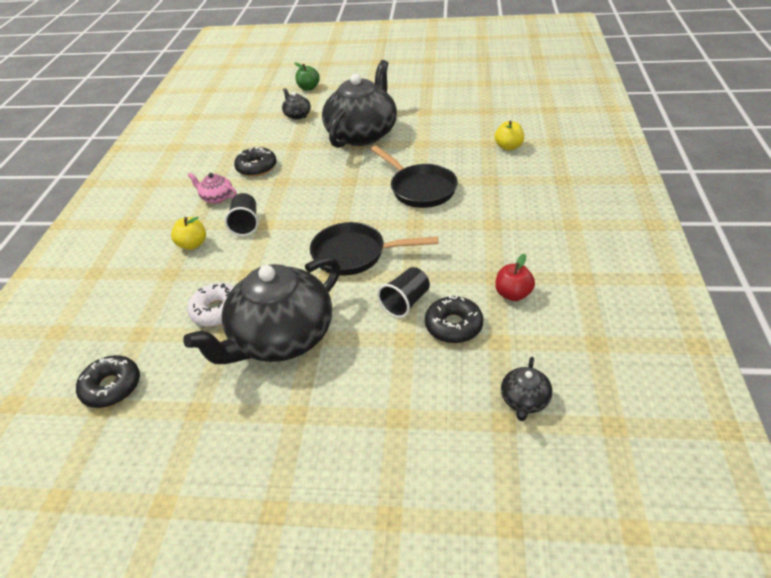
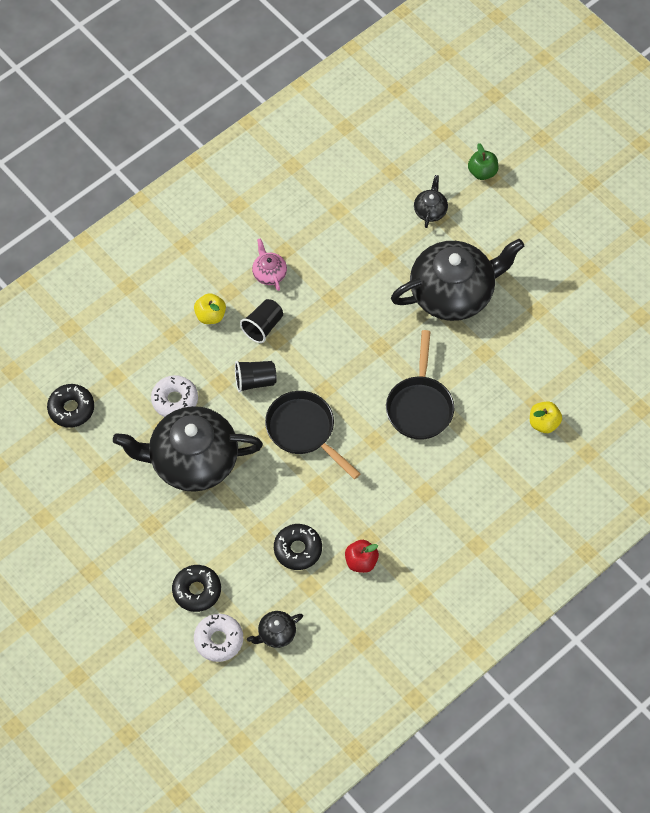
camera: 40 degrees right, 20 degrees up
black donut [234,146,277,177] -> black donut moved to [172,565,221,612]
black cup [378,267,430,318] -> black cup moved to [235,361,277,393]
none -> white donut [194,614,243,662]

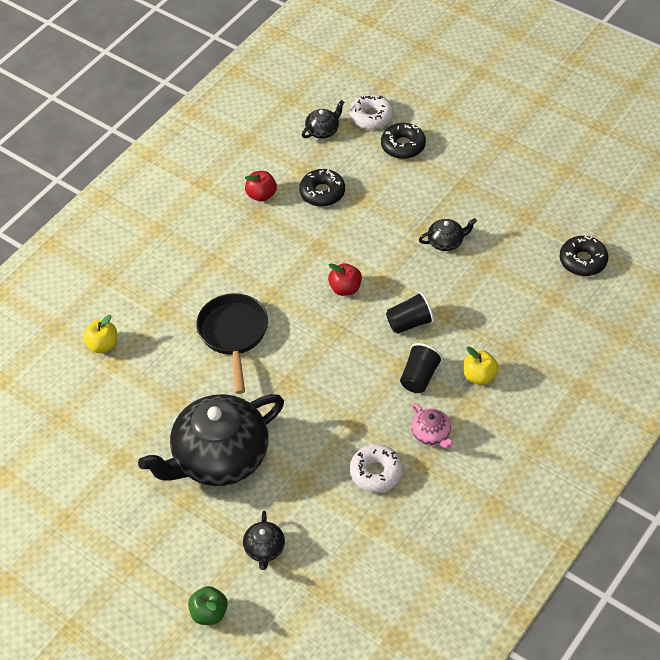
camera: 170 degrees right, 10 degrees down
black teapot [113,406,263,492] -> black teapot [419,218,477,251], size x0.41
white donut [151,375,198,417] -> white donut moved to [350,444,403,493]
black pan [265,391,361,479] -> red apple [328,263,362,296]

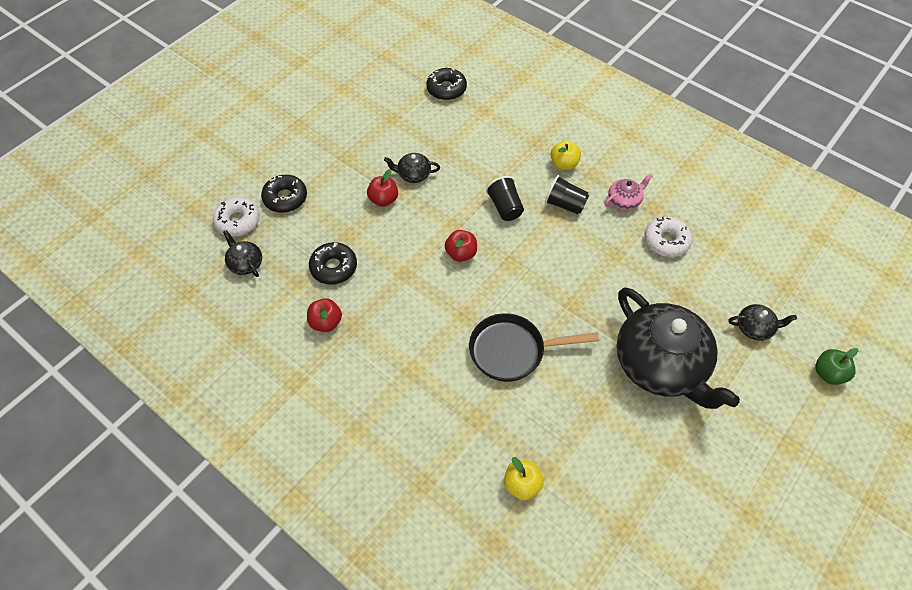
camera: 90 degrees left, 5 degrees up
black teapot [419,218,477,251] -> black teapot turned 75 degrees counterclockwise [384,153,440,183]
none -> red apple [367,169,398,207]

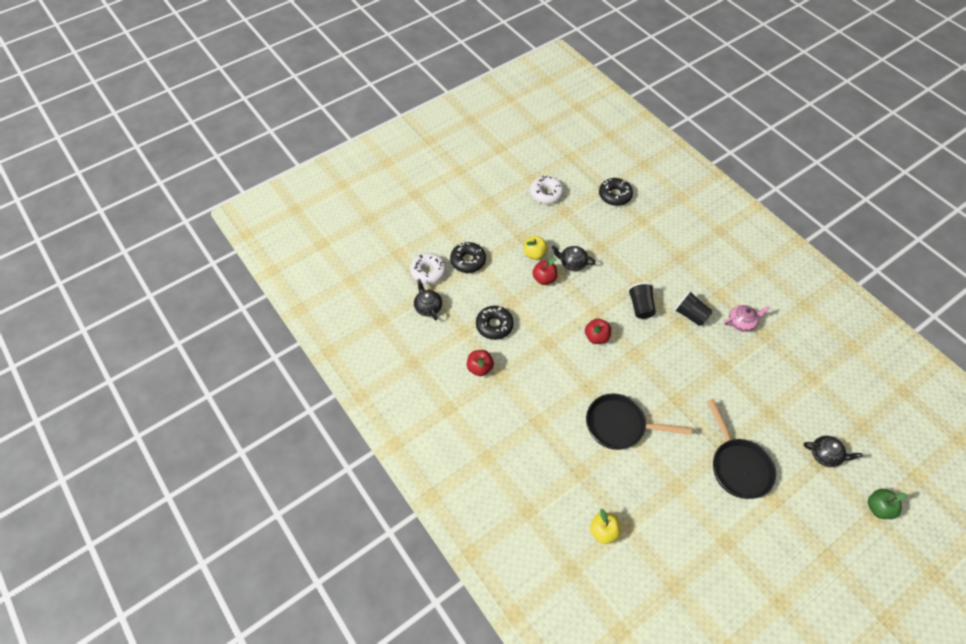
camera: 15 degrees right, 0 degrees up
yellow apple [551,141,581,170] -> yellow apple moved to [524,236,548,260]
black teapot [616,287,740,409] -> black pan [707,399,776,499]
white donut [645,217,692,257] -> white donut moved to [530,175,564,204]

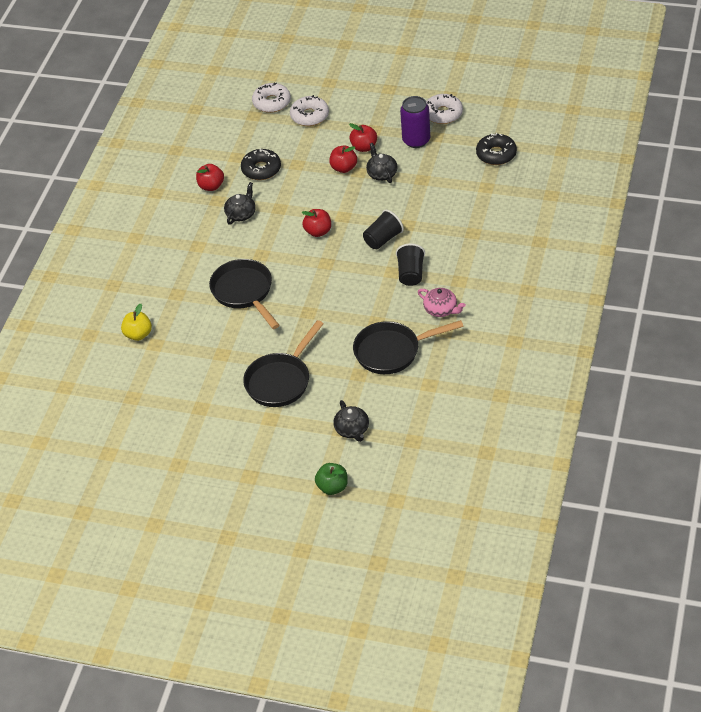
camera: 55 degrees right, 10 degrees down
black teapot [414,279,442,321] -> black teapot moved to [224,182,256,225]
black donut [450,242,486,273] -> white donut [290,95,329,126]
yellow apple [524,236,548,260] -> red apple [349,123,377,152]
none -> black pan [353,320,464,374]
none -> purple can [400,96,430,148]

